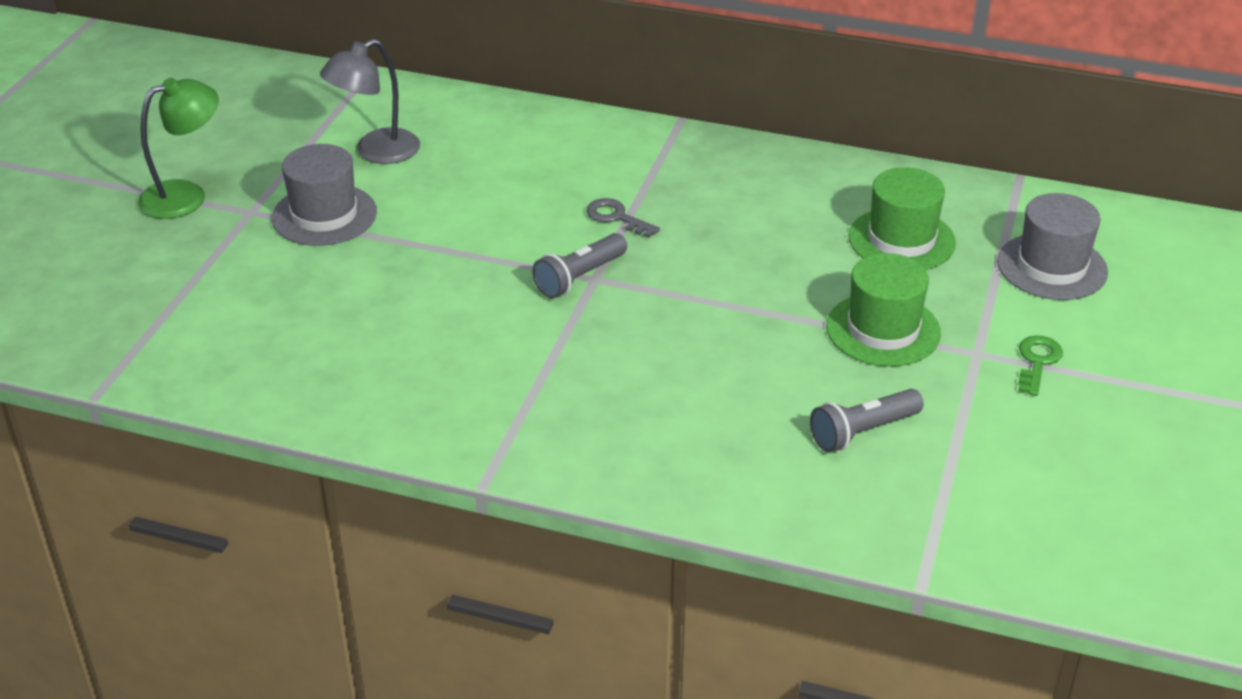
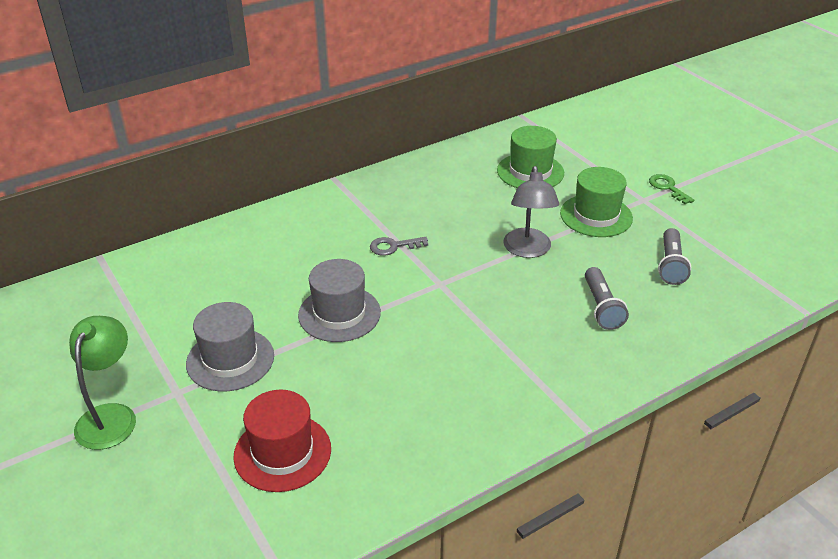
camera: 50 degrees left, 0 degrees up
grey lamp [320,39,420,164] -> grey lamp moved to [503,166,559,258]
grey flashlight [532,233,627,299] -> grey flashlight moved to [585,267,629,330]
grey hat [997,193,1108,300] -> grey hat moved to [298,259,381,342]
none -> red hat [233,390,331,492]

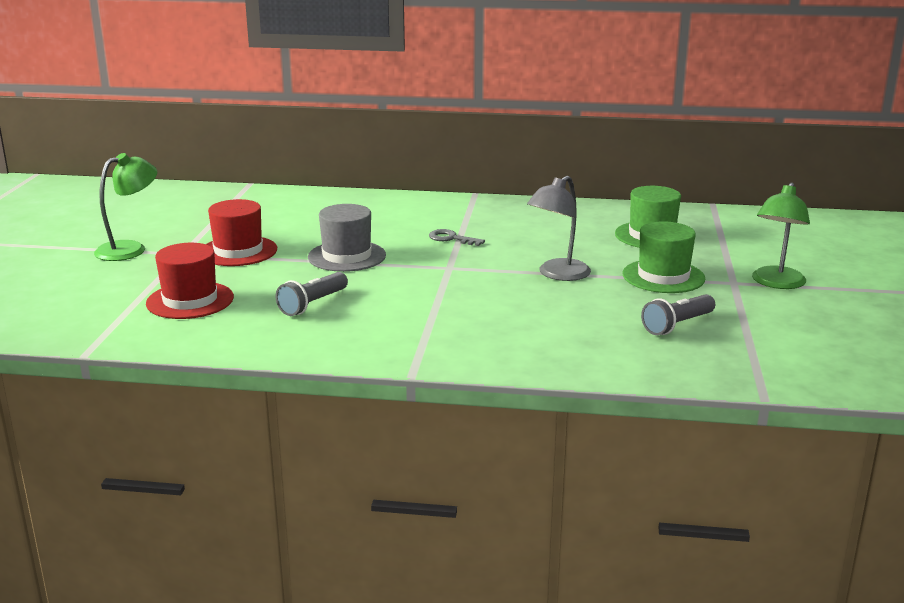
camera: 40 degrees right, 15 degrees down
grey hat [186,302,274,392] -> red hat [206,199,277,266]
grey flashlight [585,267,629,330] -> grey flashlight moved to [275,272,348,316]
green key [649,174,694,204] -> green lamp [752,182,810,289]

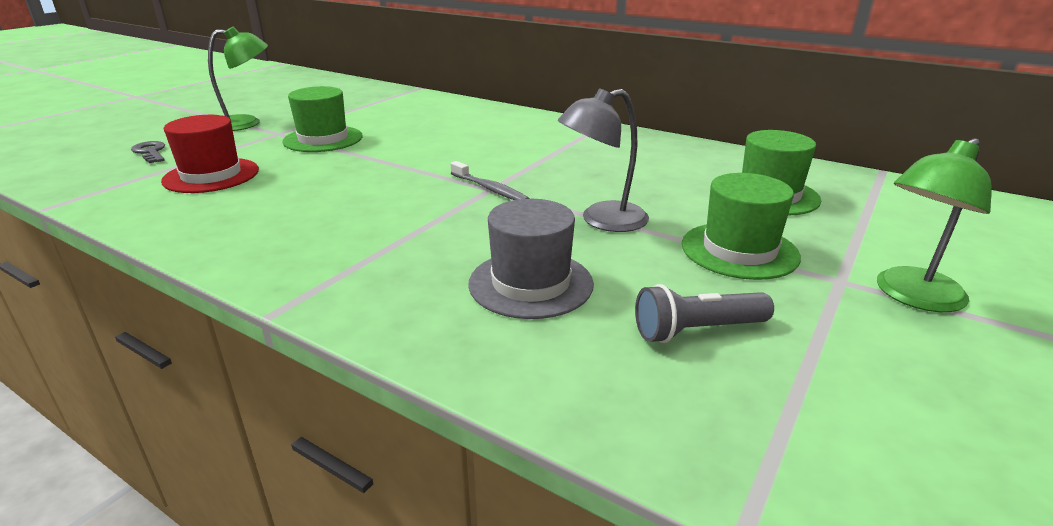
camera: 25 degrees right, 5 degrees up
red hat [206,199,277,266] -> green hat [282,86,363,152]
grey flashlight [275,272,348,316] -> none
grey hat [308,204,386,272] -> grey hat moved to [468,199,594,319]
grey key [429,229,485,246] -> grey key moved to [131,141,165,163]
none -> grey toothbrush [450,161,530,200]

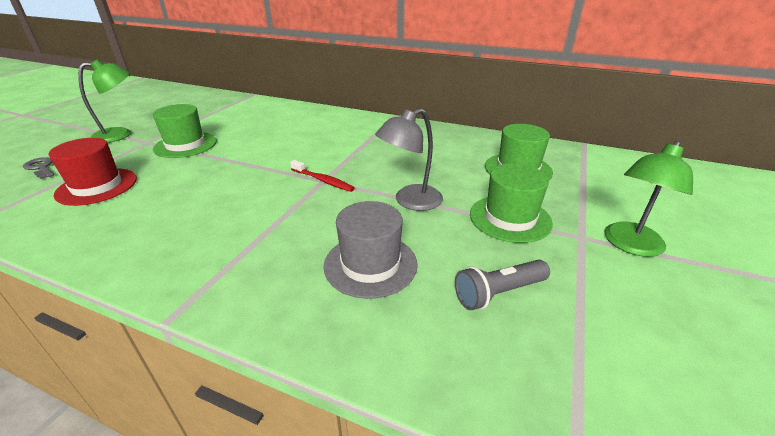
camera: 10 degrees left, 5 degrees up
grey toothbrush [450,161,530,200] -> red toothbrush [290,160,355,192]

